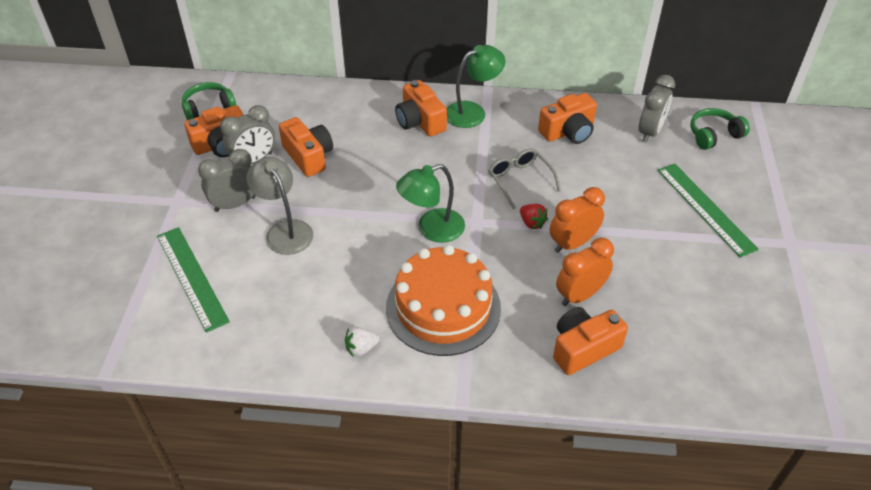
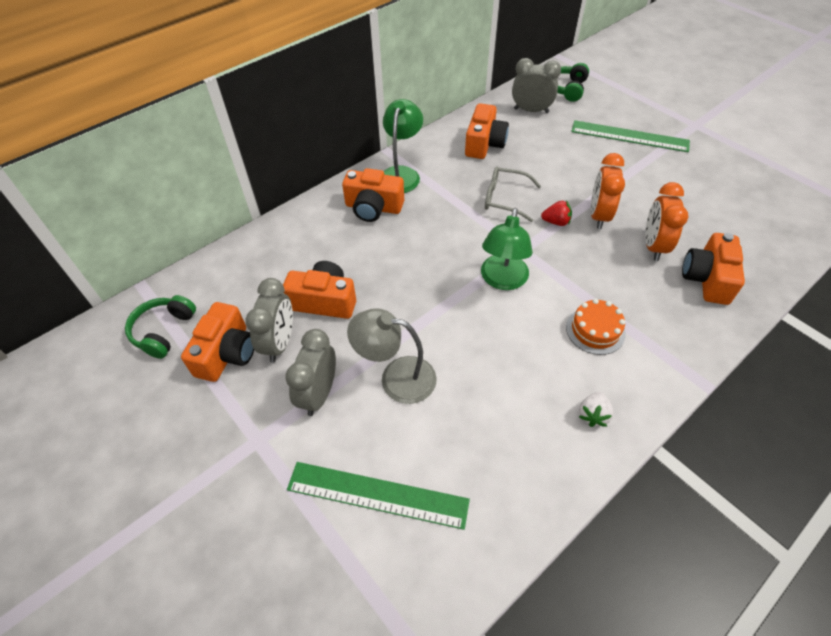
camera: 45 degrees left, 5 degrees up
orange cake [386,245,501,356] -> orange cake [566,299,626,355], size x0.49
grey clock [639,75,675,143] -> grey clock turned 60 degrees counterclockwise [512,58,561,113]

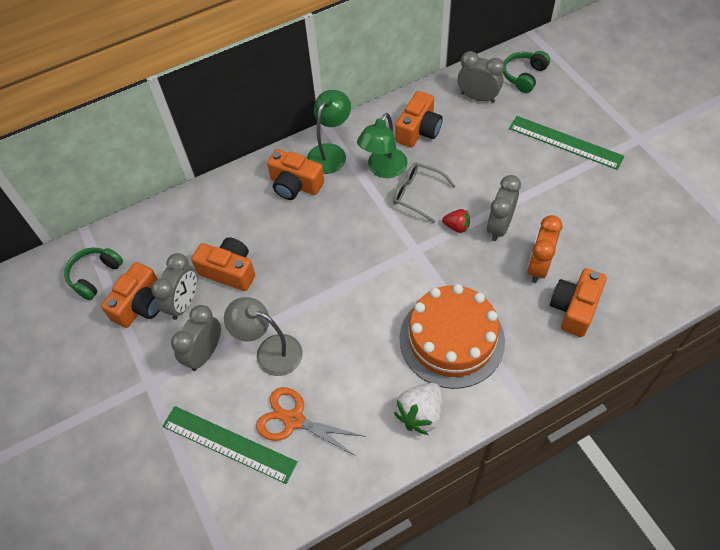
camera: 15 degrees right, 5 degrees up
green lamp [481,208,533,290] -> green lamp moved to [357,113,408,178]
orange cake [566,299,626,355] -> orange cake [400,284,505,389], size x2.02
white strawberry [579,392,614,427] -> white strawberry [394,383,442,435], size x1.69
orange clock [591,153,625,229] -> grey clock [487,175,521,241]
none -> orange scissors [256,387,366,457]

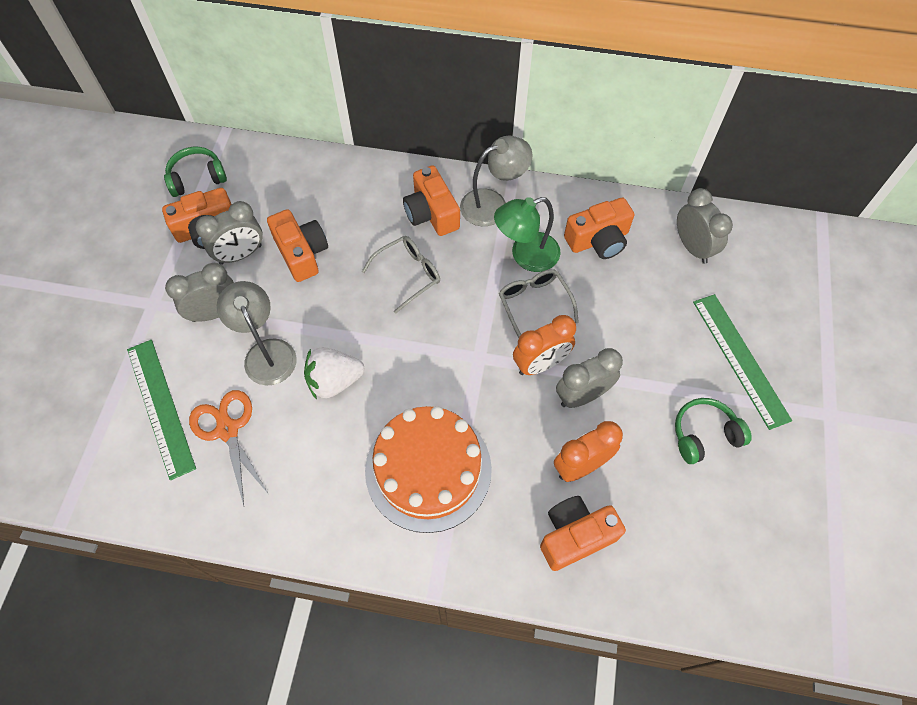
camera: 35 degrees right, 5 degrees up
green lamp [307,90,351,174] -> grey lamp [460,136,532,226]
white strawberry [394,383,442,435] -> white strawberry moved to [304,347,365,400]
red strawberry [442,209,470,233] -> orange clock [513,315,576,375]
green headphones [503,51,550,93] -> green headphones moved to [675,398,752,464]
none -> grey glasses [362,236,440,314]

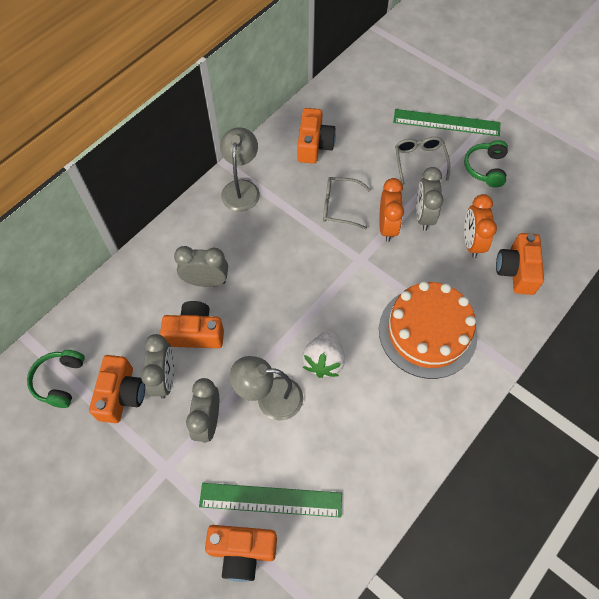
camera: 60 degrees left, 0 degrees up
orange scissors [189,390,268,505] -> none
grey glasses [362,236,440,314] -> grey glasses moved to [395,137,450,185]
orange camera [403,165,460,236] -> orange camera moved to [205,525,277,582]
green lamp [494,197,561,272] -> none
grey clock [677,188,733,264] -> grey clock moved to [174,246,228,287]

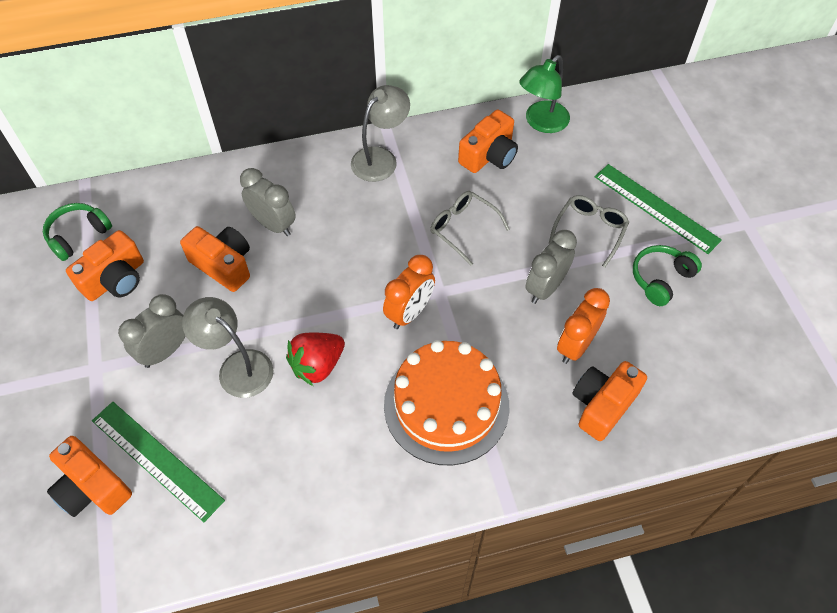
camera: 35 degrees right, 5 degrees down
grey clock [141,334,174,399] -> none
white strawberry [302,330,345,378] -> red strawberry [286,332,345,386]
orange clock [379,178,404,242] -> orange clock moved to [383,255,435,329]
none -> green lamp [520,55,570,133]

